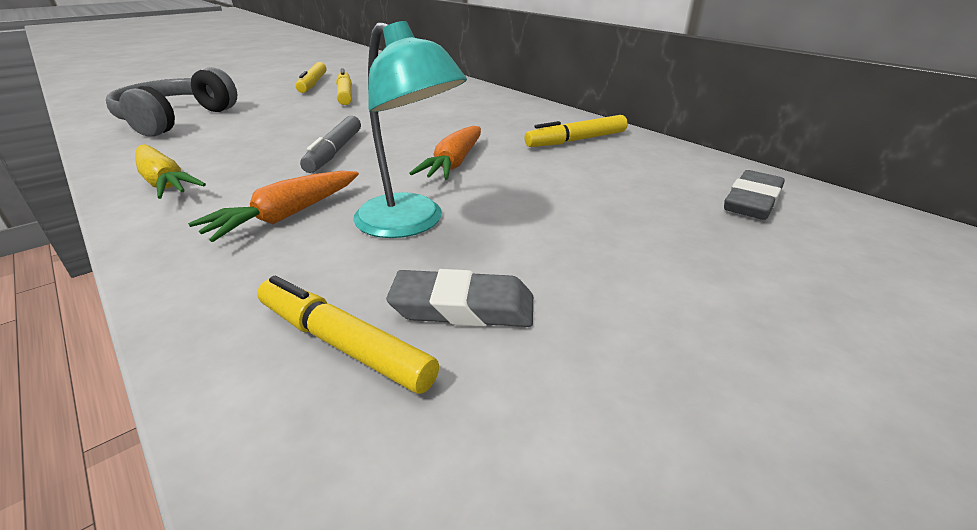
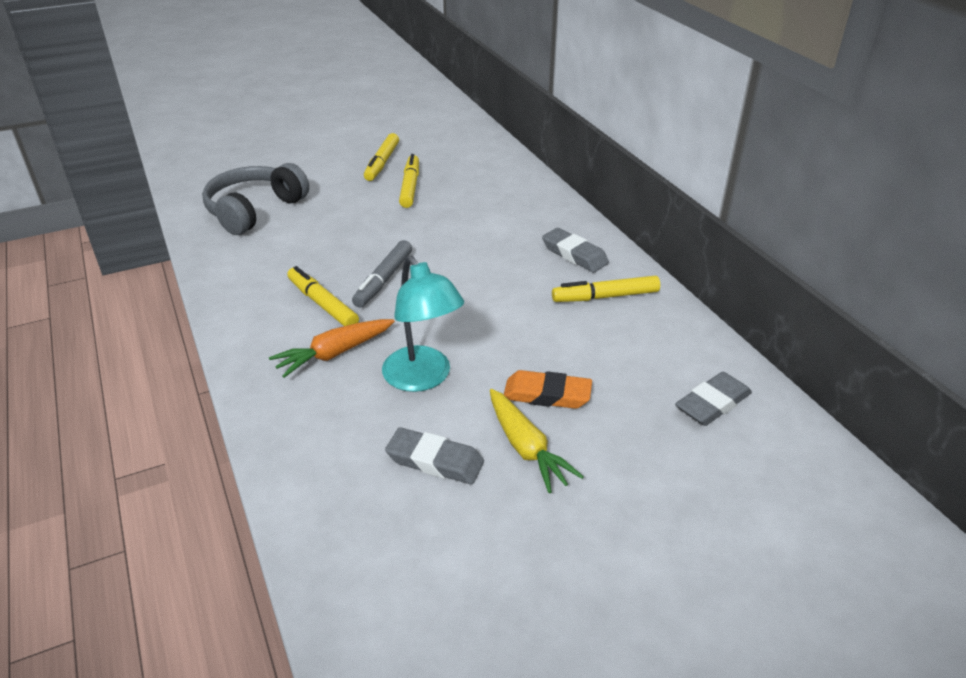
camera: 15 degrees right, 5 degrees up
yellow carrot [135,144,206,199] -> yellow carrot moved to [490,389,584,493]
yellow marker [257,276,439,394] -> yellow marker moved to [287,266,359,326]
orange carrot [409,126,481,180] -> none
none -> orange eraser [504,370,592,409]
none -> grey eraser [542,228,609,272]

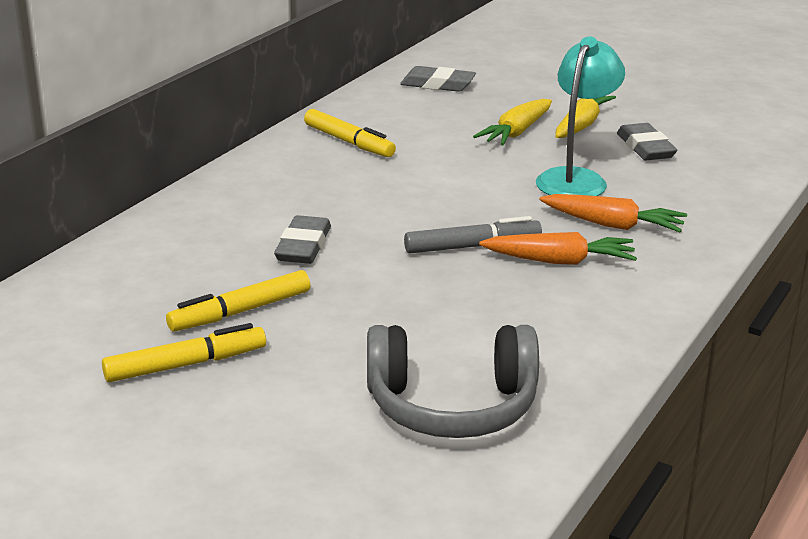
camera: 125 degrees left, 10 degrees down
yellow marker [287,266,359,326] -> orange carrot [479,232,637,265]
orange eraser [504,370,592,409] -> yellow carrot [473,99,552,146]
grey eraser [542,228,609,272] -> grey eraser moved to [274,215,331,264]

